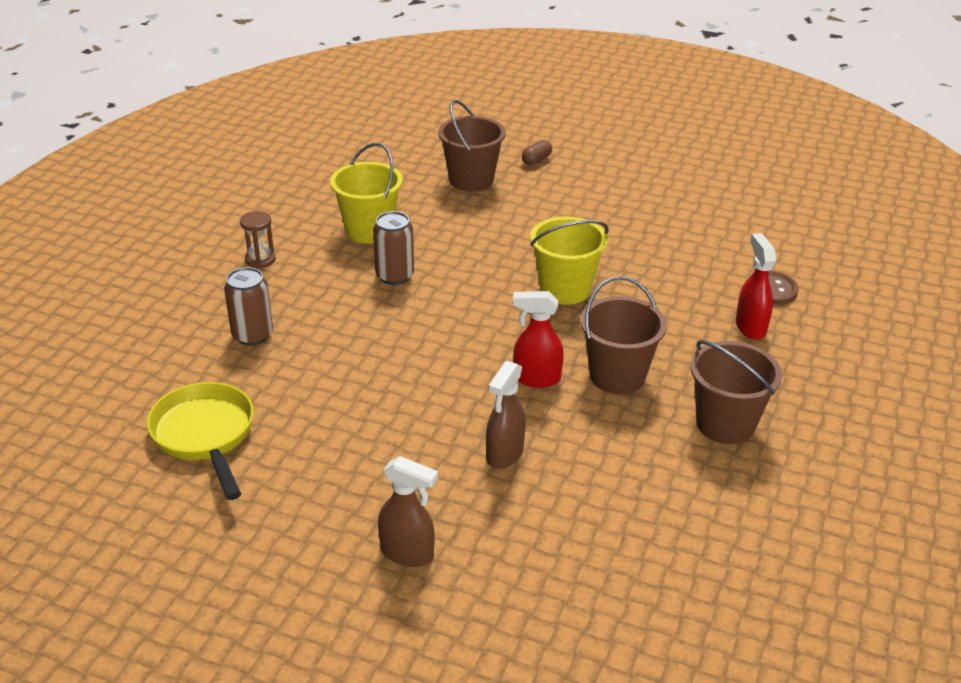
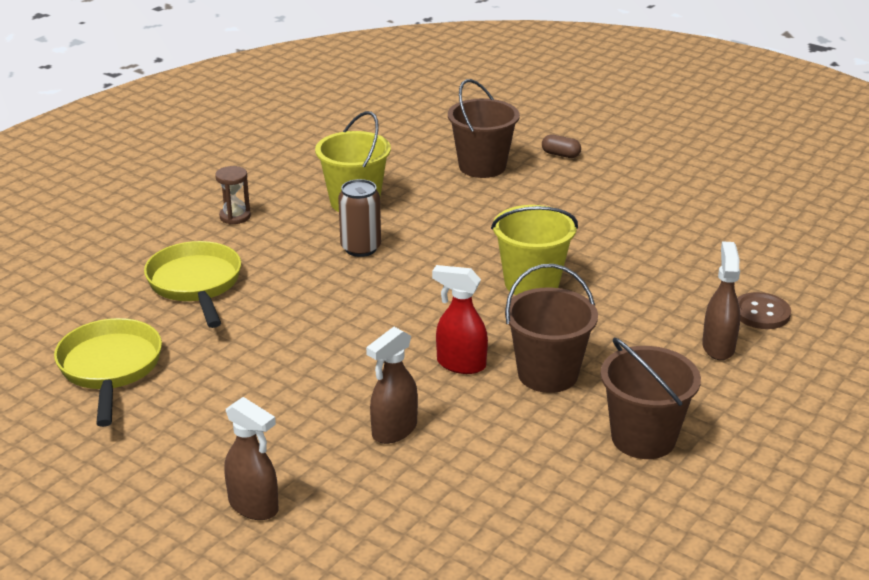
camera: 15 degrees right, 5 degrees down
brown can [224,267,273,346] -> yellow pan [144,241,241,328]
brown capsule [522,140,552,165] -> brown capsule turned 60 degrees clockwise [542,134,581,158]
red spray bottle [735,233,776,340] -> brown spray bottle [702,241,740,360]

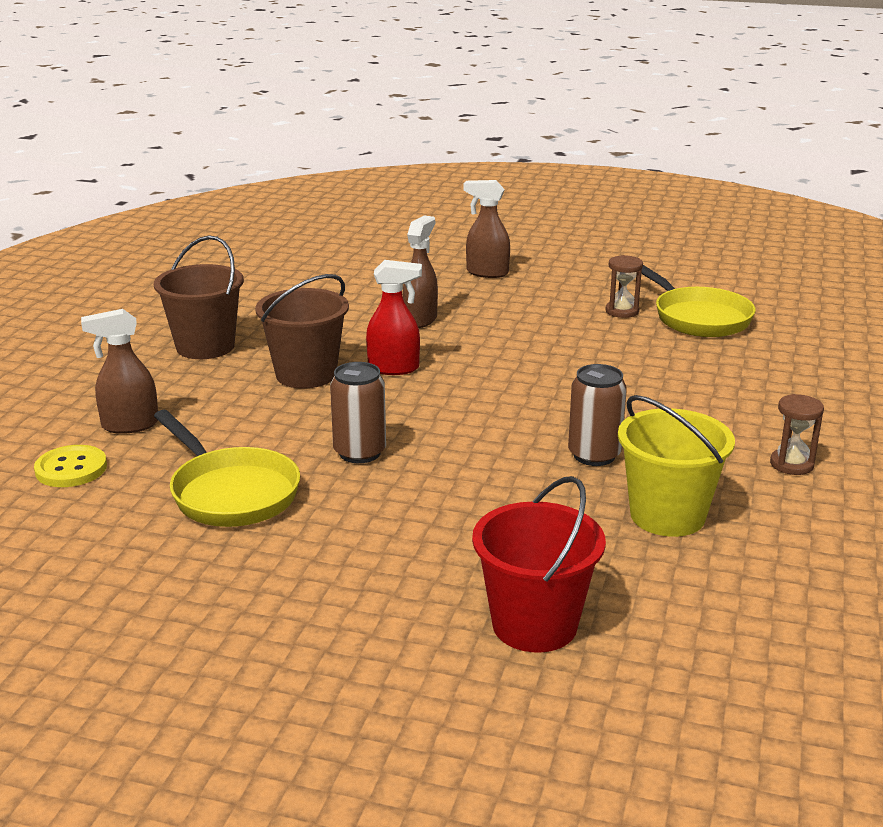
camera: 160 degrees right, 5 degrees down
yellow pan [144,241,241,328] -> yellow pan moved to [154,410,300,527]
brown bucket [448,79,520,178] -> red bucket [472,476,606,653]
yellow bucket [491,205,578,295] -> brown can [330,362,386,463]
brown capsule [542,134,581,158] -> none
brown spray bottle [702,241,740,360] -> brown spray bottle turned 90 degrees clockwise [81,309,158,434]
brown button [737,292,791,329] -> yellow button [34,445,107,487]
none -> brown hourglass [606,255,643,318]

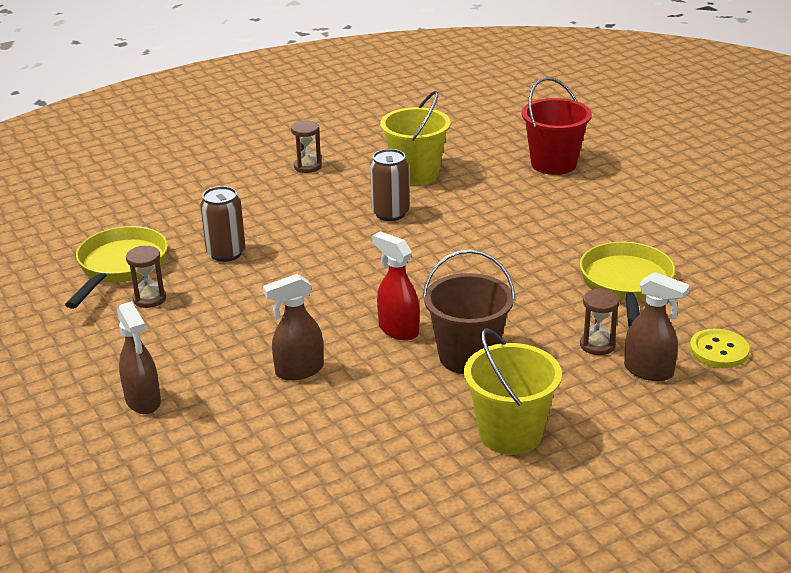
camera: 135 degrees left, 5 degrees up
brown bucket [154,236,244,359] -> yellow bucket [464,328,562,455]
brown can [330,362,386,463] -> brown can moved to [200,186,246,262]
none -> brown hourglass [580,288,620,355]

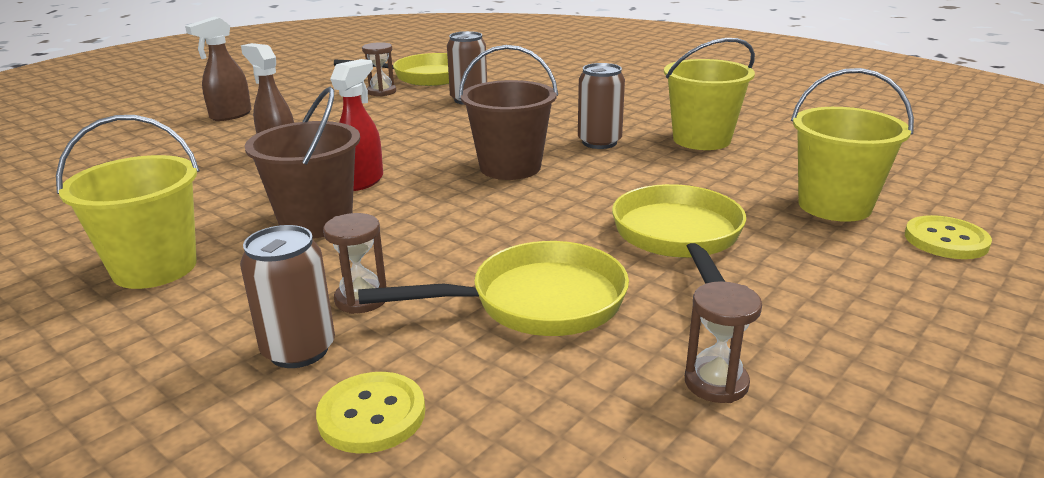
camera: 70 degrees right, 5 degrees down
brown hourglass [291,120,322,173] -> brown hourglass moved to [685,281,762,403]
red bucket [522,77,592,175] -> yellow bucket [791,68,914,222]
brown spray bottle [624,272,690,381] -> brown can [240,225,335,368]
none -> brown bucket [459,45,558,180]
none -> yellow pan [612,184,746,284]
none -> yellow button [905,215,992,259]

